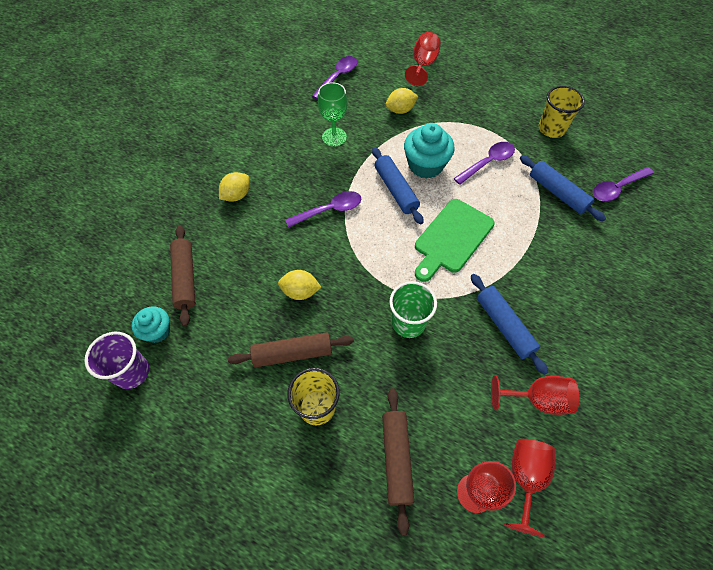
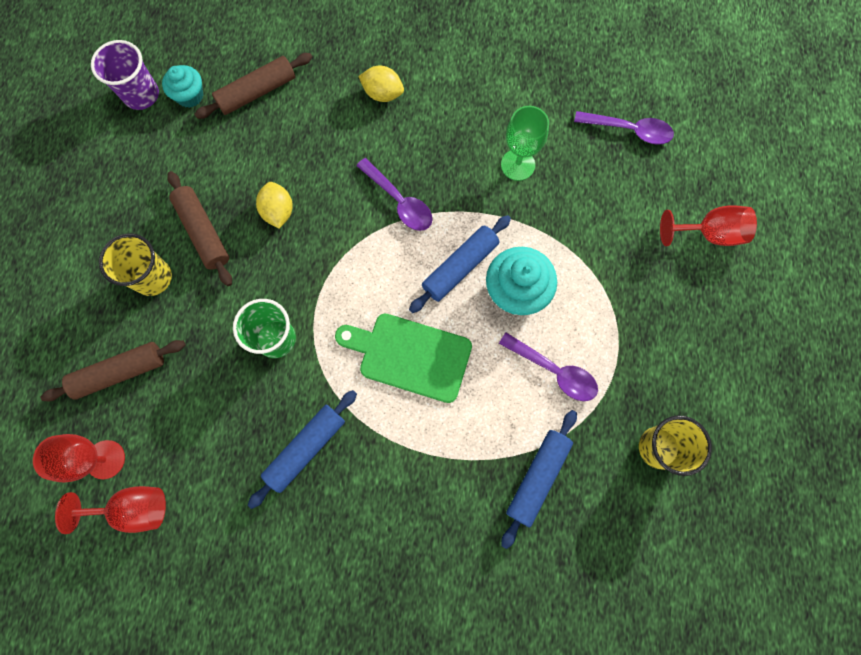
camera: 70 degrees right, 15 degrees up
yellow lemon [386,88,418,114] -> none
red goblet [491,375,580,415] -> none
purple spoon [593,167,654,201] -> none

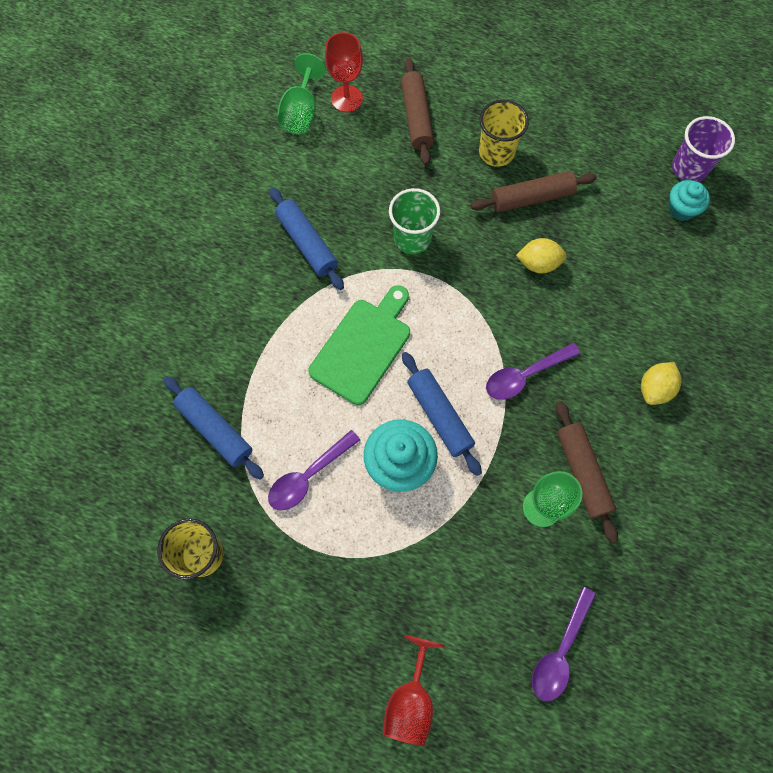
camera: 105 degrees right, 5 degrees down
red goblet [55,486,166,534] -> green goblet [277,53,326,134]
brown rolling pin [195,53,312,119] -> brown rolling pin moved to [556,401,618,543]

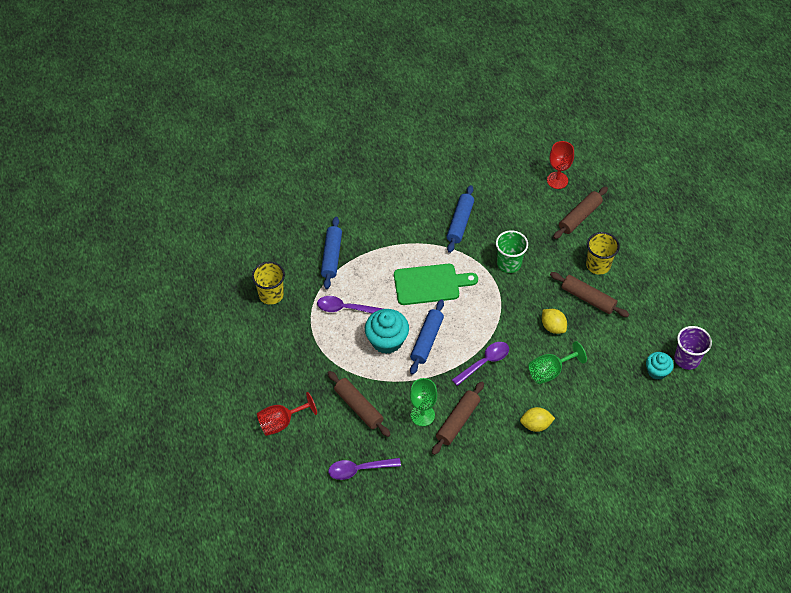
camera: 50 degrees right, 15 degrees down
green goblet [277,53,326,134] -> green goblet moved to [528,341,587,384]
purple spoon [486,343,580,400] -> purple spoon turned 120 degrees clockwise [452,342,509,386]
none -> brown rolling pin [328,371,391,437]

